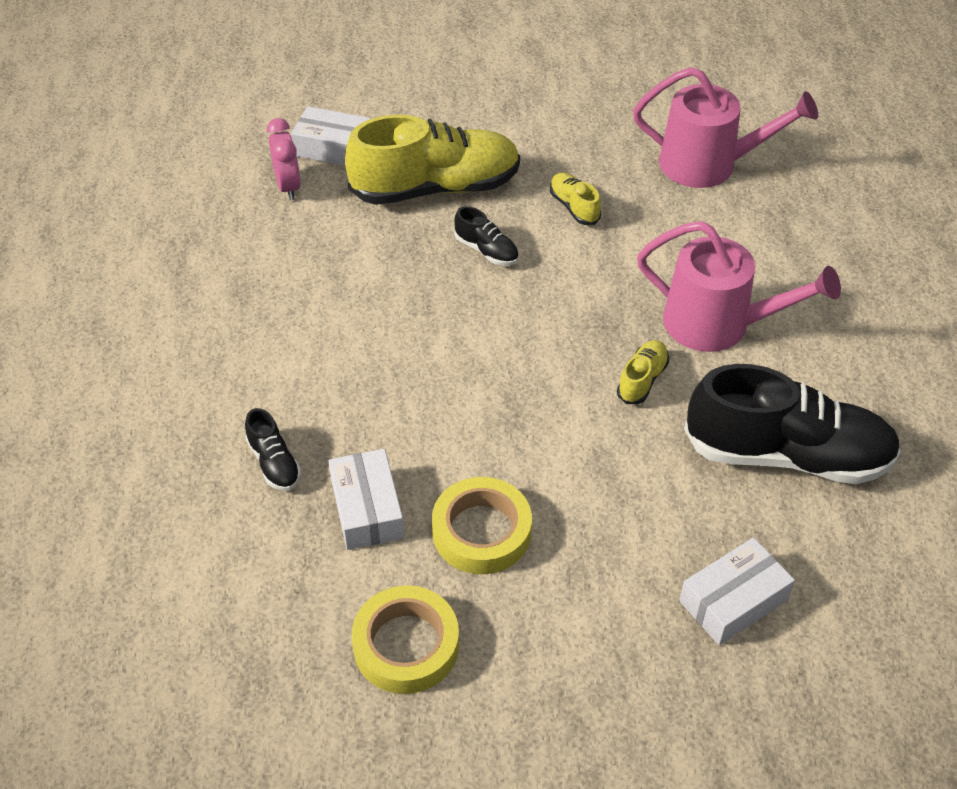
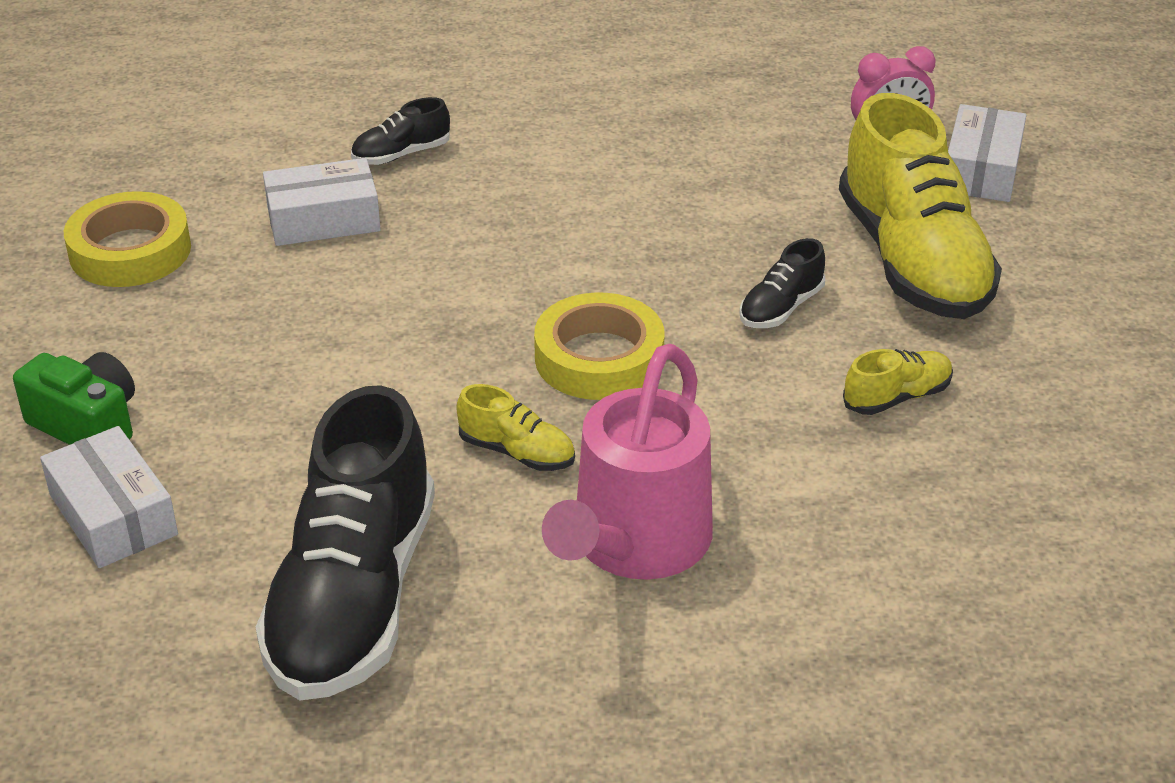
camera: 90 degrees right, 10 degrees down
yellow tape [432,477,532,574] -> yellow tape moved to [534,293,664,400]
pink watering can [633,67,818,188] -> none
none -> green camera [13,352,135,445]

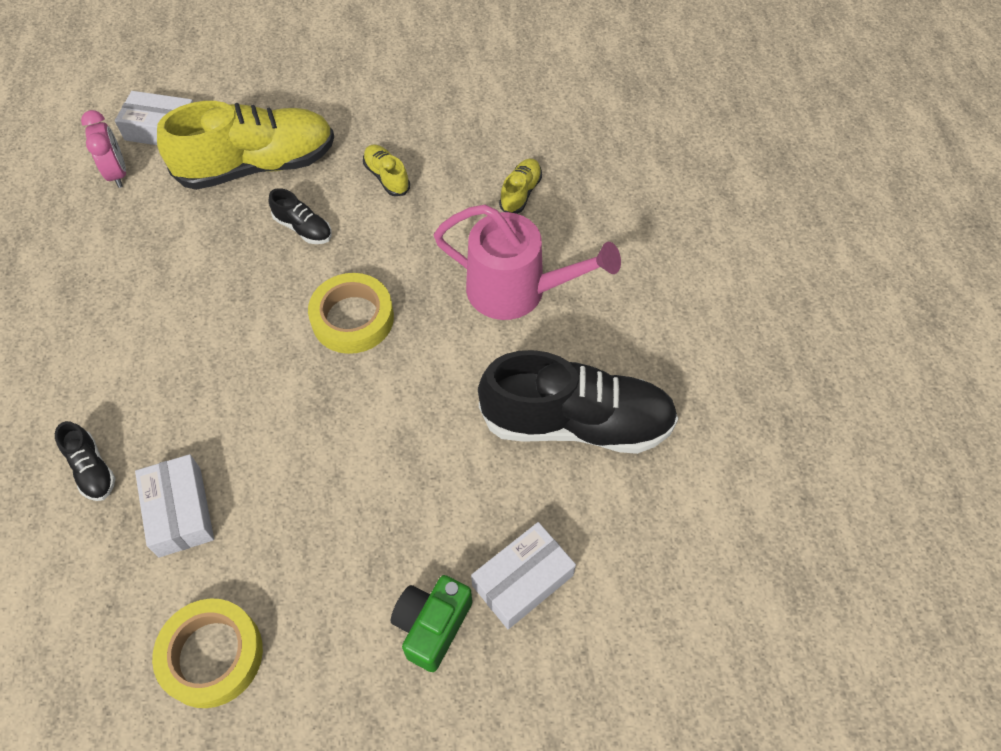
camera: 95 degrees left, 20 degrees up
yellow shoe [457,384,575,471] -> yellow shoe moved to [499,159,542,214]

